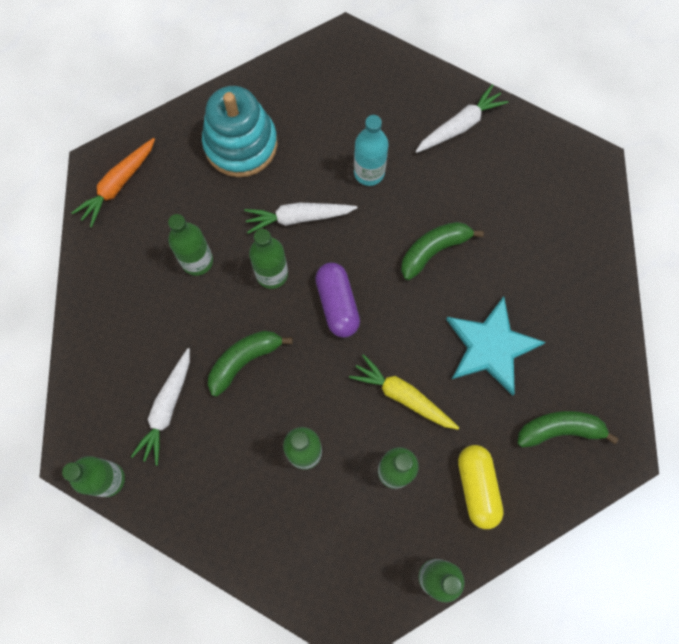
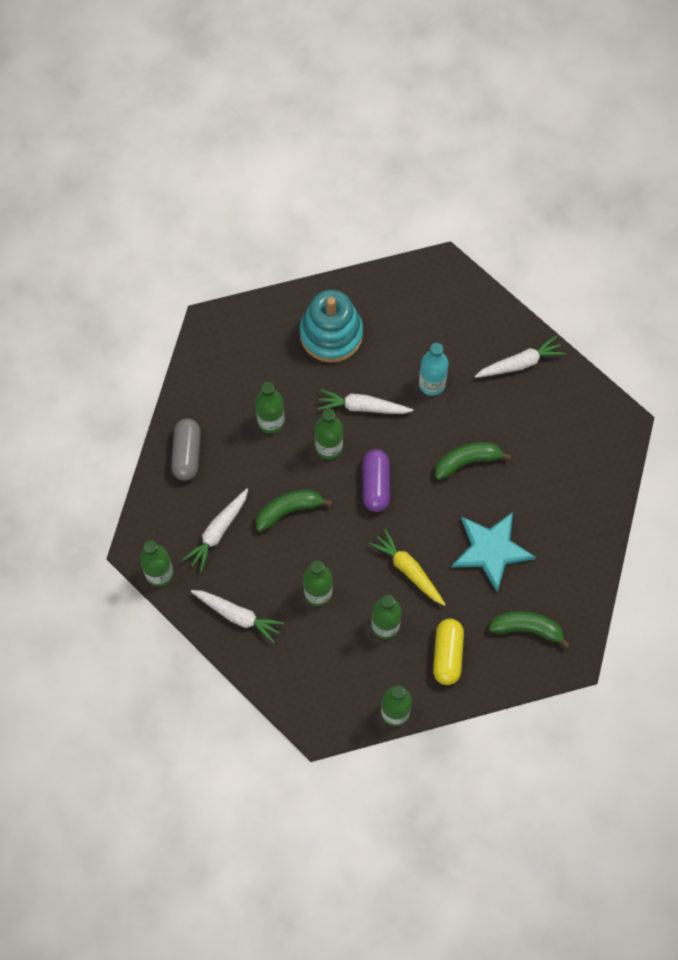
camera: 15 degrees right, 5 degrees down
orange carrot [72,138,155,227] -> none
none -> grey capsule [171,418,201,481]
none -> white carrot [191,590,284,643]

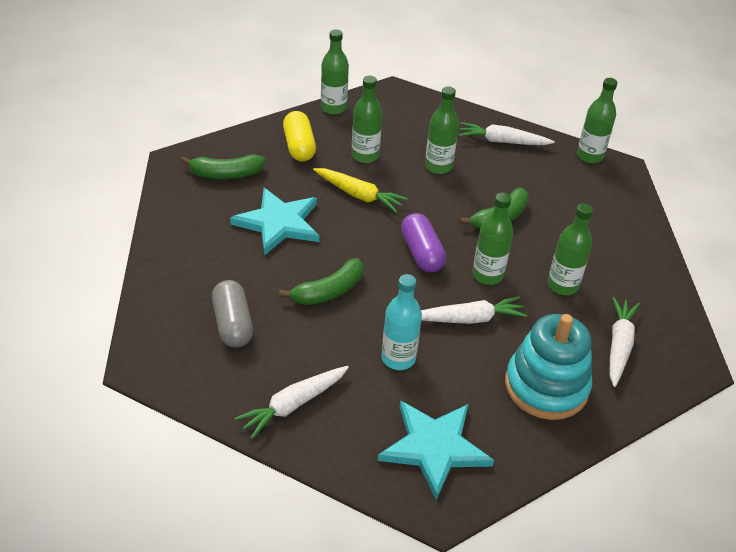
camera: 160 degrees right, 25 degrees down
grey capsule [171,418,201,481] -> grey capsule moved to [212,280,253,348]
white carrot [182,489,248,572] -> white carrot moved to [609,297,640,387]
none -> turquoise star [378,401,494,500]

